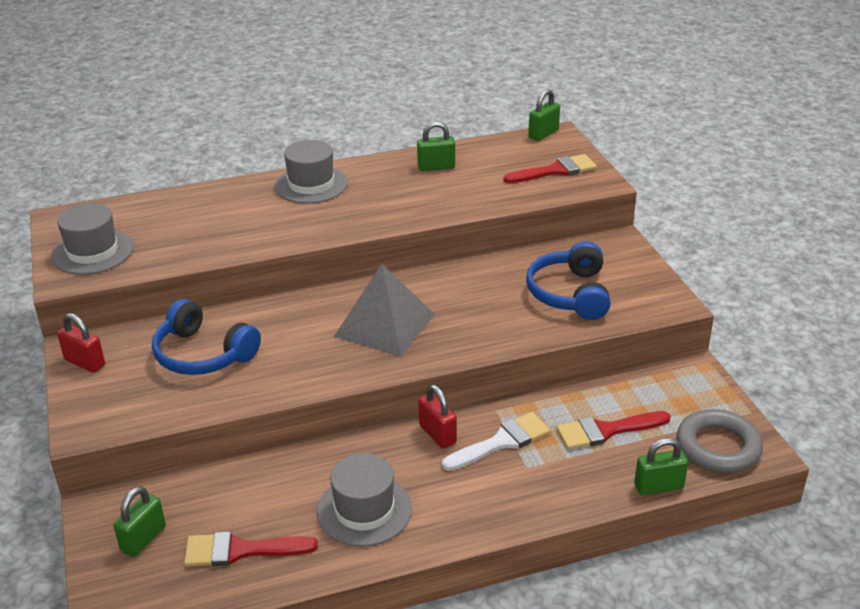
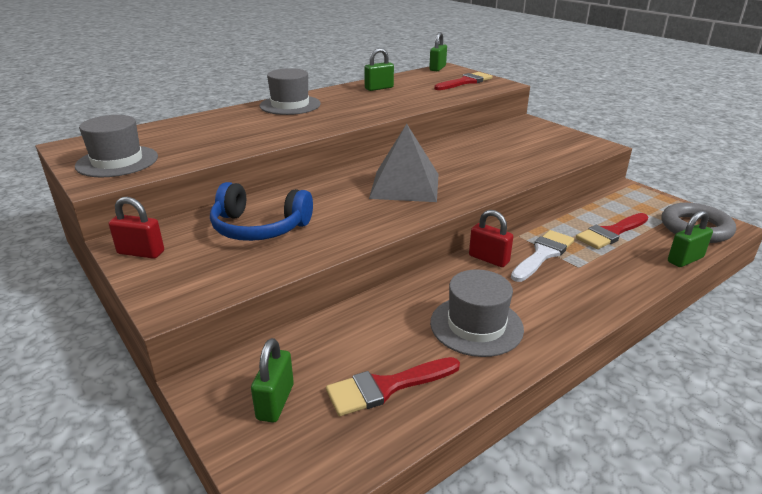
camera: 20 degrees left, 5 degrees down
blue headphones [526,241,611,320] -> none

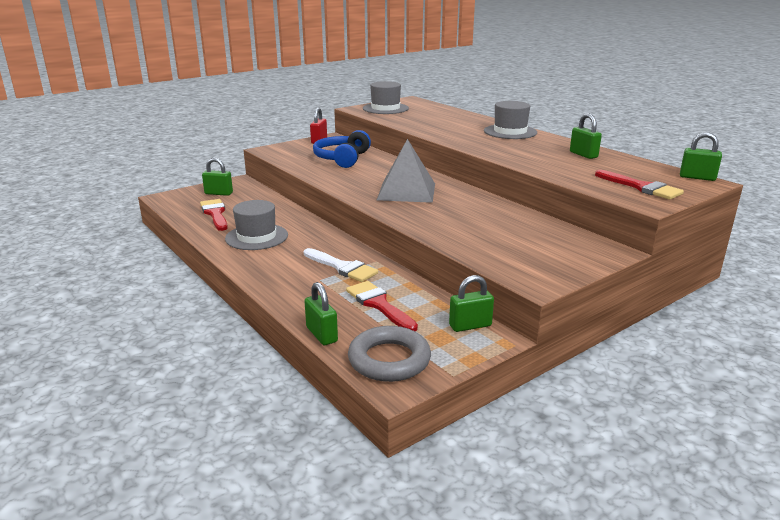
camera: 90 degrees right, 5 degrees down
red padlock [469,210,513,267] -> none
none -> green padlock [449,275,494,332]

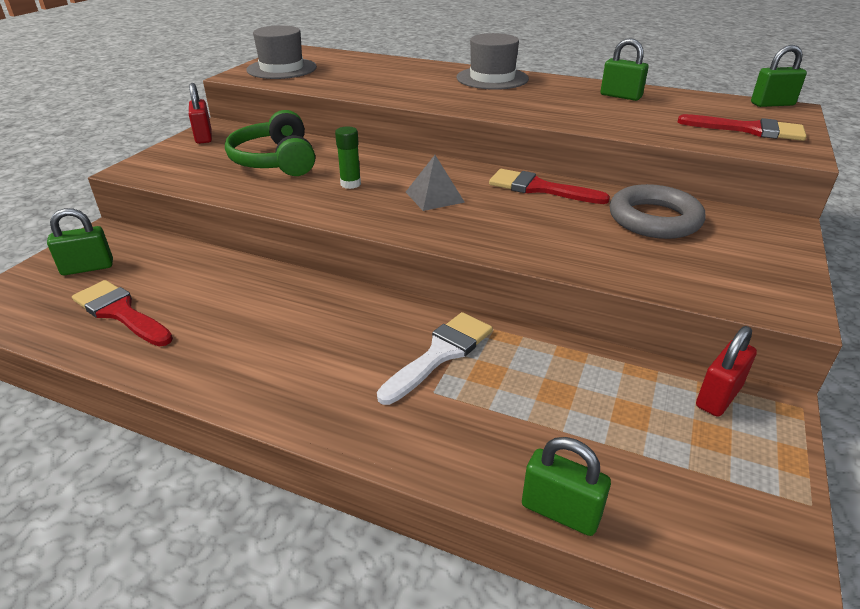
camera: 30 degrees left, 10 degrees up
grey hat [225,200,288,250] -> none
white brush [304,248,378,282] -> white brush turned 60 degrees counterclockwise [377,312,493,405]
blue headphones [313,130,371,168] -> green headphones [225,110,315,176]
red brush [346,281,418,331] -> red brush moved to [489,169,610,204]
grey ring [348,326,431,382] -> grey ring moved to [610,184,706,239]
grey pyramid [377,139,435,203] -> grey pyramid [406,155,465,211], size x0.55
green padlock [449,275,494,332] -> red padlock [696,326,757,417]
none -> green glue stick [335,126,361,189]

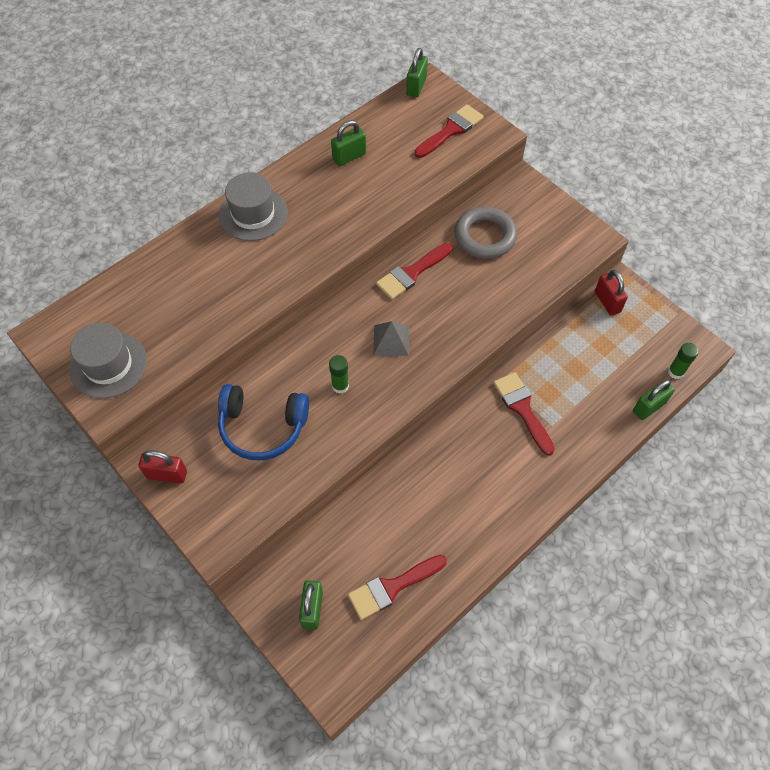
camera: 65 degrees left, 25 degrees up
green headphones [225,110,315,176] -> blue headphones [218,384,309,460]
white brush [377,312,493,405] -> red brush [494,372,555,456]
none -> green glue stick [668,343,699,379]

